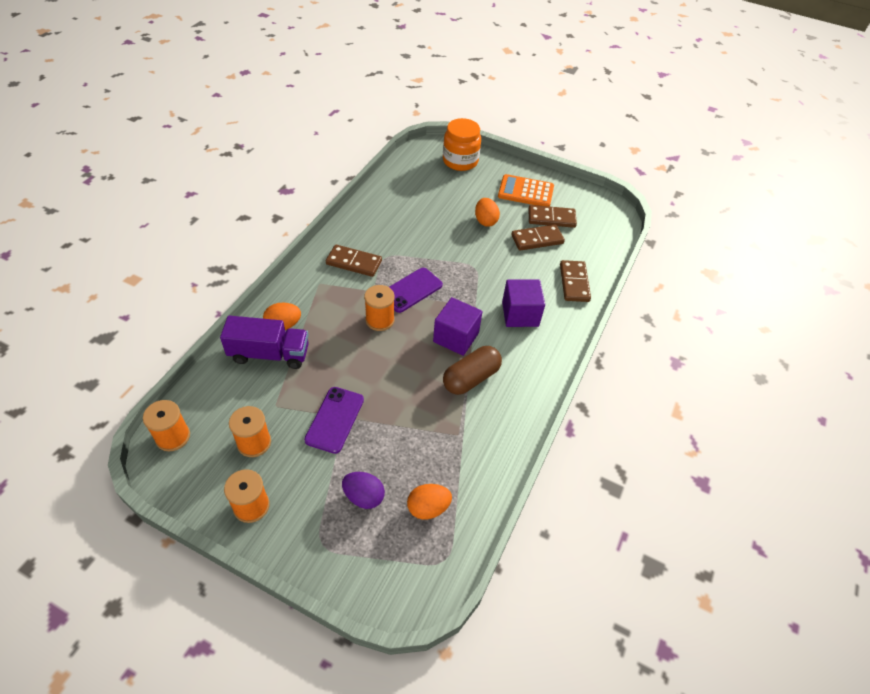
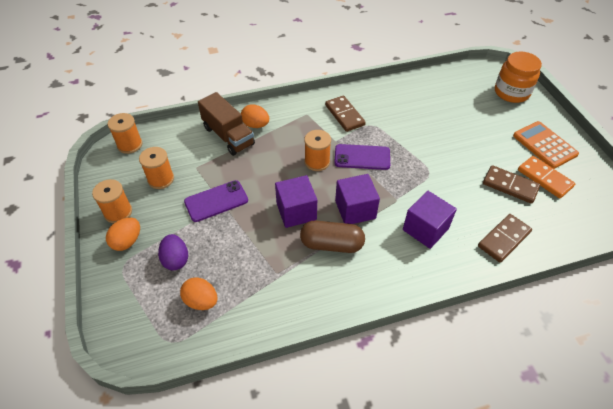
camera: 50 degrees right, 0 degrees up
purple truck [220,316,309,369] -> brown truck [198,92,255,156]
orange egg [475,198,500,227] -> orange egg moved to [106,217,140,251]
brown domino [528,205,577,228] -> orange domino [518,156,575,198]
none -> purple cube [275,175,317,228]

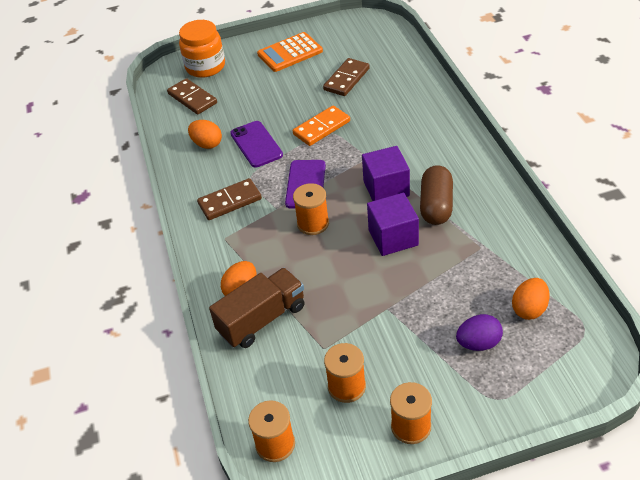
camera: 85 degrees left, 5 degrees down
orange egg [106,217,140,251] -> orange egg moved to [188,120,222,149]
purple phone [184,180,248,222] -> purple phone moved to [230,121,283,168]
purple cube [403,191,457,249] -> none
brown domino [478,214,532,263] -> brown domino moved to [167,78,217,114]
orange domino [518,156,575,198] -> orange domino moved to [293,106,350,146]

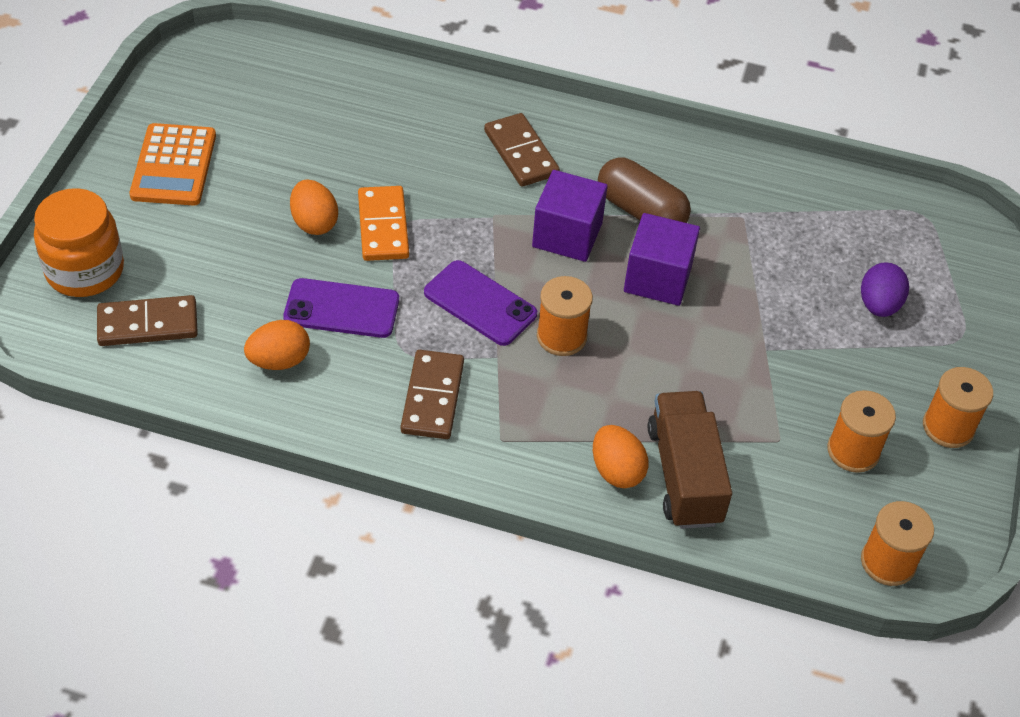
camera: 65 degrees left, 5 degrees up
brown domino [323,58,370,96] -> brown domino moved to [484,113,560,187]
orange egg [512,278,549,320] -> orange egg moved to [290,180,338,235]

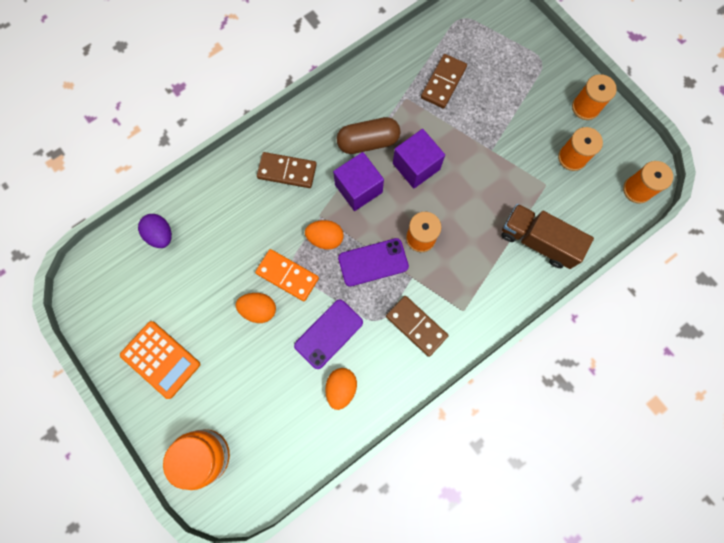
camera: 50 degrees left, 25 degrees up
brown domino [97,295,198,346] -> brown domino moved to [421,54,467,108]
orange egg [593,425,649,488] -> orange egg moved to [305,220,344,250]
purple egg [861,262,909,317] -> purple egg moved to [138,214,172,248]

